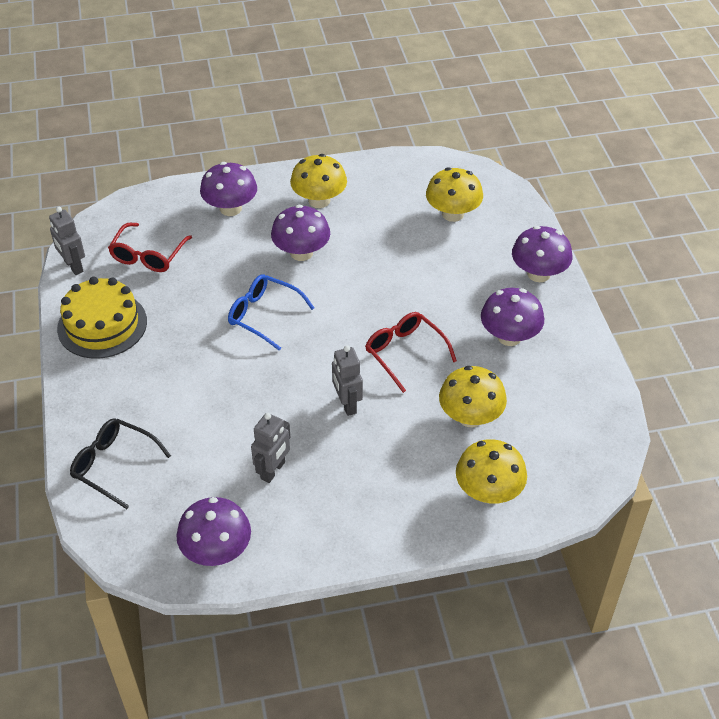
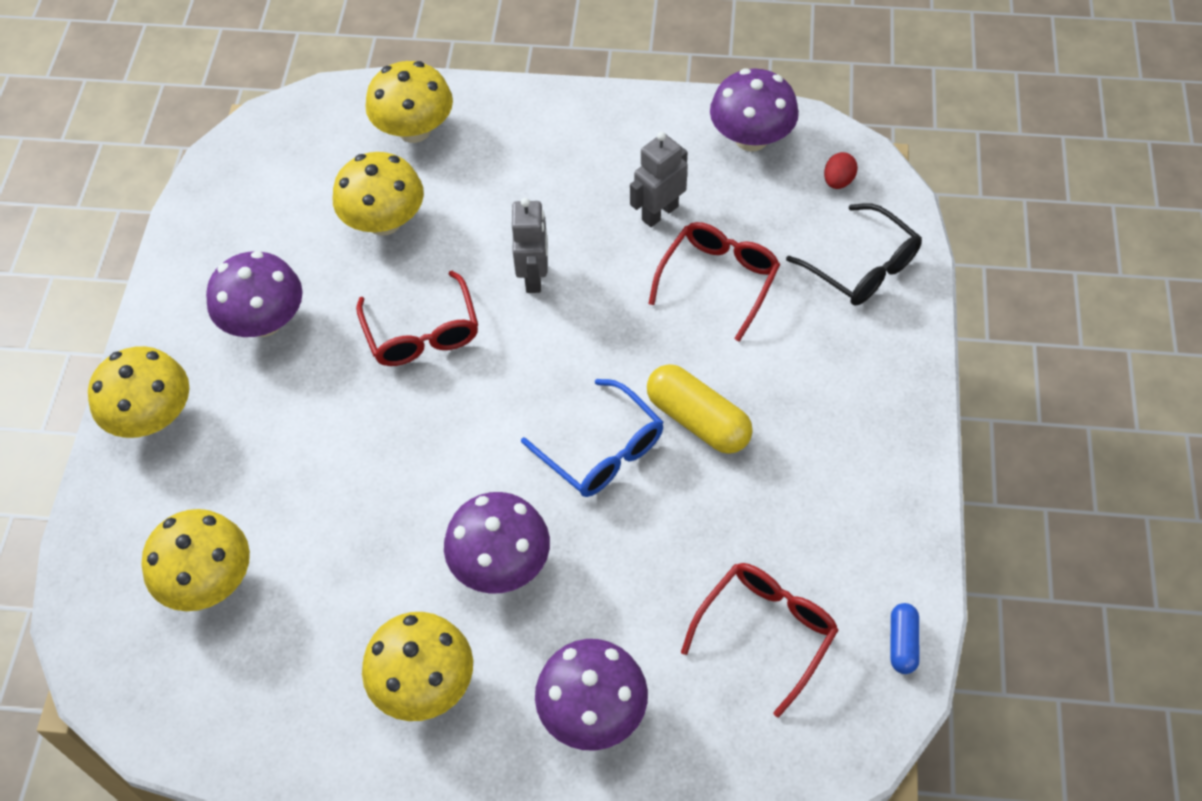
camera: 160 degrees left, 10 degrees up
grey robot [49,207,85,275] -> blue capsule [891,603,919,674]
yellow cake [57,277,147,359] -> none
purple mushroom [512,226,572,282] -> yellow mushroom [88,346,189,438]
none -> yellow capsule [647,364,753,454]
none -> red glasses [648,222,780,342]
none -> red egg [824,152,858,189]

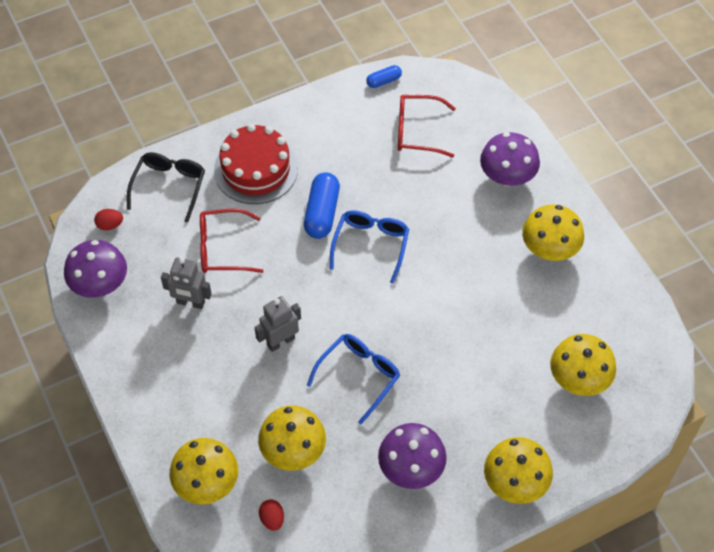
camera: 125 degrees left, 0 degrees up
red glasses [356,271,478,366] -> blue glasses [307,334,400,424]
purple mushroom [444,492,550,594] -> none
yellow capsule [647,364,753,454] -> blue capsule [304,172,340,239]
none -> red cake [214,124,298,204]
none -> red egg [259,499,284,531]

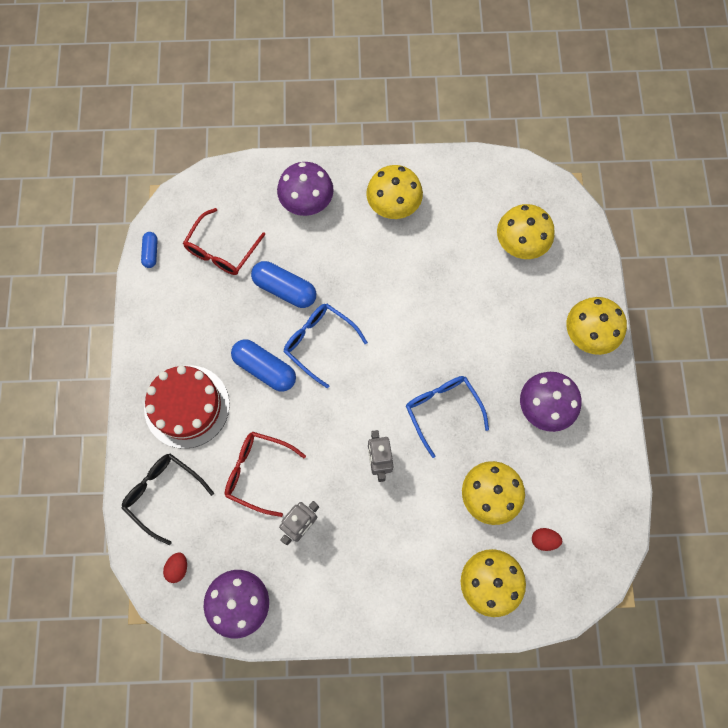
camera: 65 degrees left, 15 degrees up
red glasses [200,209,263,273] -> red glasses turned 90 degrees clockwise [225,431,306,517]
none -> blue capsule [251,261,316,308]

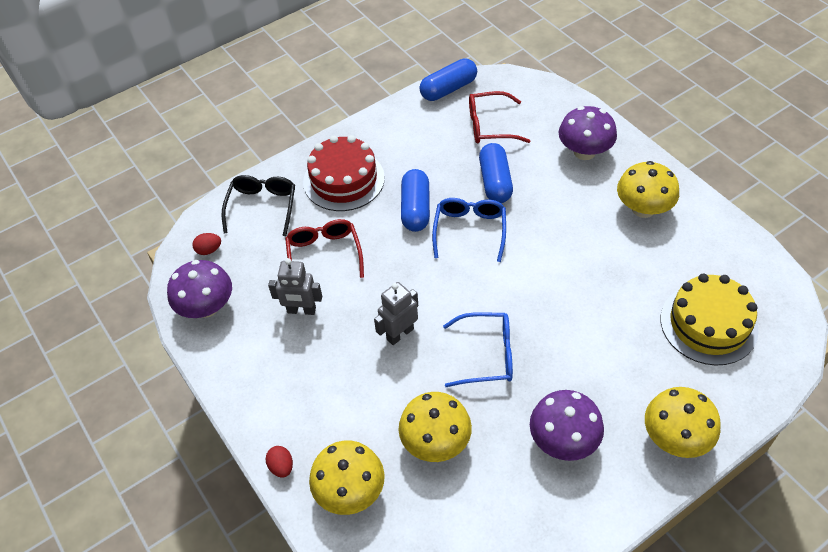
camera: 60 degrees right, 20 degrees down
blue capsule [141,232,158,268] -> blue capsule [419,58,477,101], size x1.82
blue glasses [406,376,489,458] -> blue glasses turned 60 degrees clockwise [443,312,513,387]
yellow mushroom [497,204,555,259] -> yellow cake [661,274,759,366]
red egg [532,528,562,551] -> red egg moved to [266,446,293,478]

